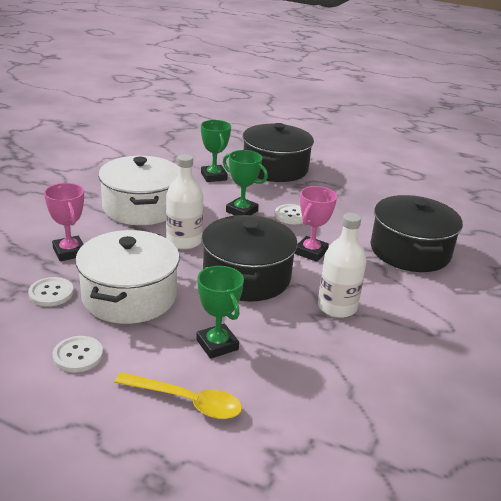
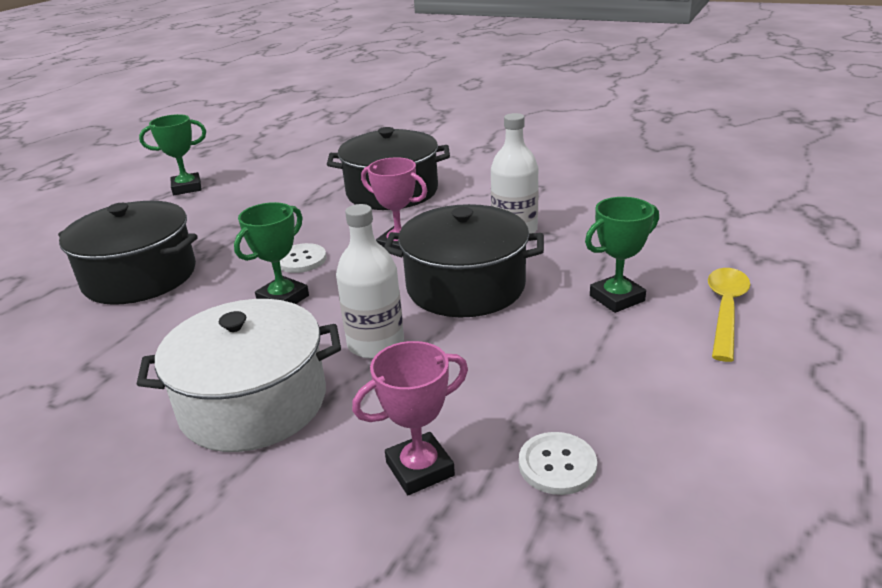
camera: 85 degrees left, 0 degrees up
white button [53,336,103,372] -> none
white pot [75,230,180,324] -> none
green trophy [201,120,231,182] -> green trophy moved to [139,114,206,195]

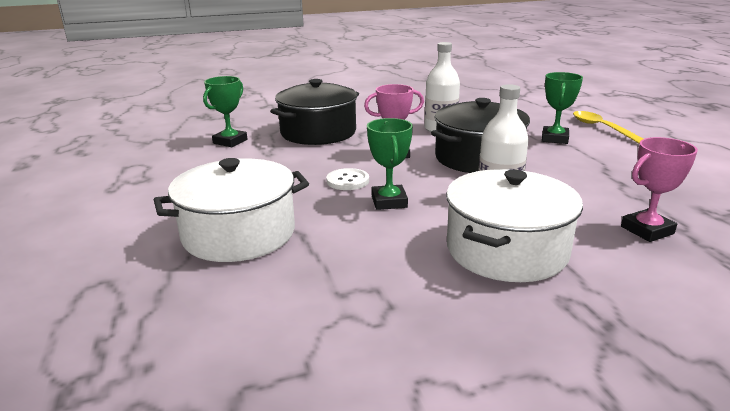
camera: 45 degrees left, 5 degrees down
black pot [58,201,198,305] -> white pot [154,158,309,262]
green trophy [139,114,206,195] -> green trophy moved to [203,76,247,147]
pink trophy [352,341,468,495] -> pink trophy turned 45 degrees clockwise [621,137,698,242]
white button [519,432,597,495] -> none

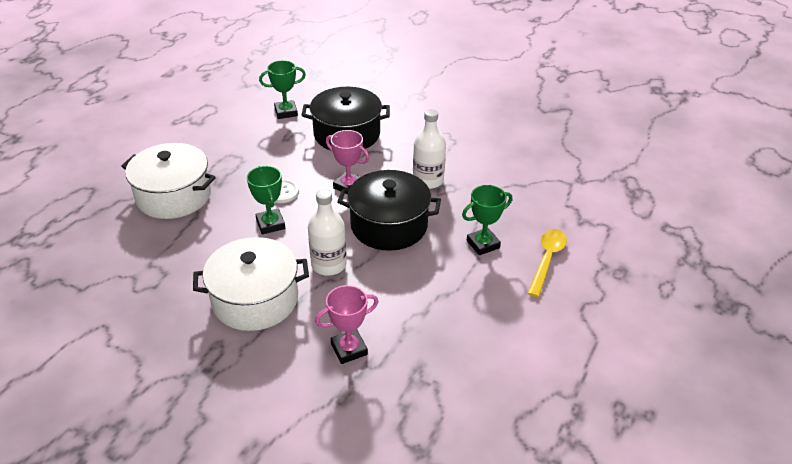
camera: 45 degrees right, 15 degrees up
green trophy [367,118,413,210] -> green trophy turned 60 degrees counterclockwise [247,166,285,235]
pink trophy [621,137,698,242] -> pink trophy turned 45 degrees counterclockwise [315,285,379,364]

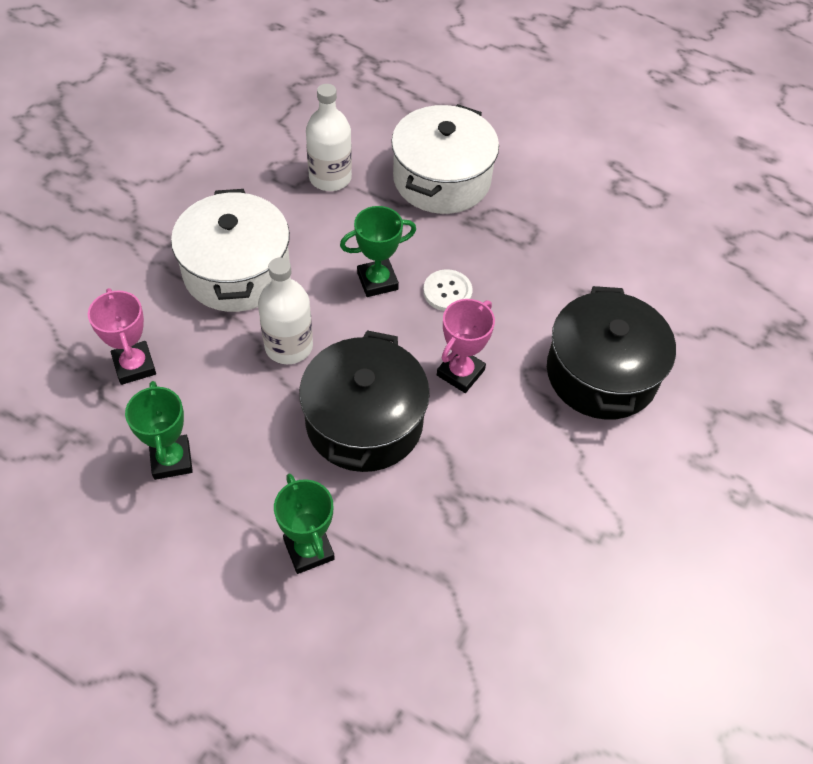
camera: 90 degrees right, 15 degrees up
green trophy [259,60,306,119] -> green trophy moved to [125,381,193,480]
white bottle [413,109,446,189] -> white bottle moved to [306,84,352,191]
yellow spoon [527,229,567,297] -> none

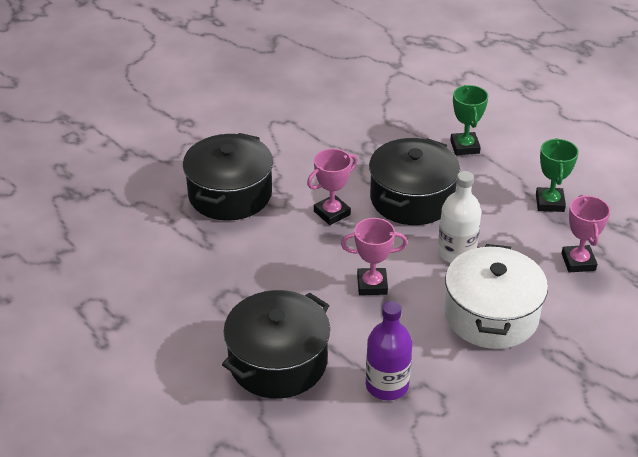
camera: 160 degrees left, 15 degrees down
white bottle [306,84,352,191] -> purple bottle [366,301,412,400]
green trophy [340,206,416,297] -> pink trophy [341,218,408,295]
white pot [391,104,499,214] -> black pot [222,290,330,399]
white button [423,269,472,311] -> none

